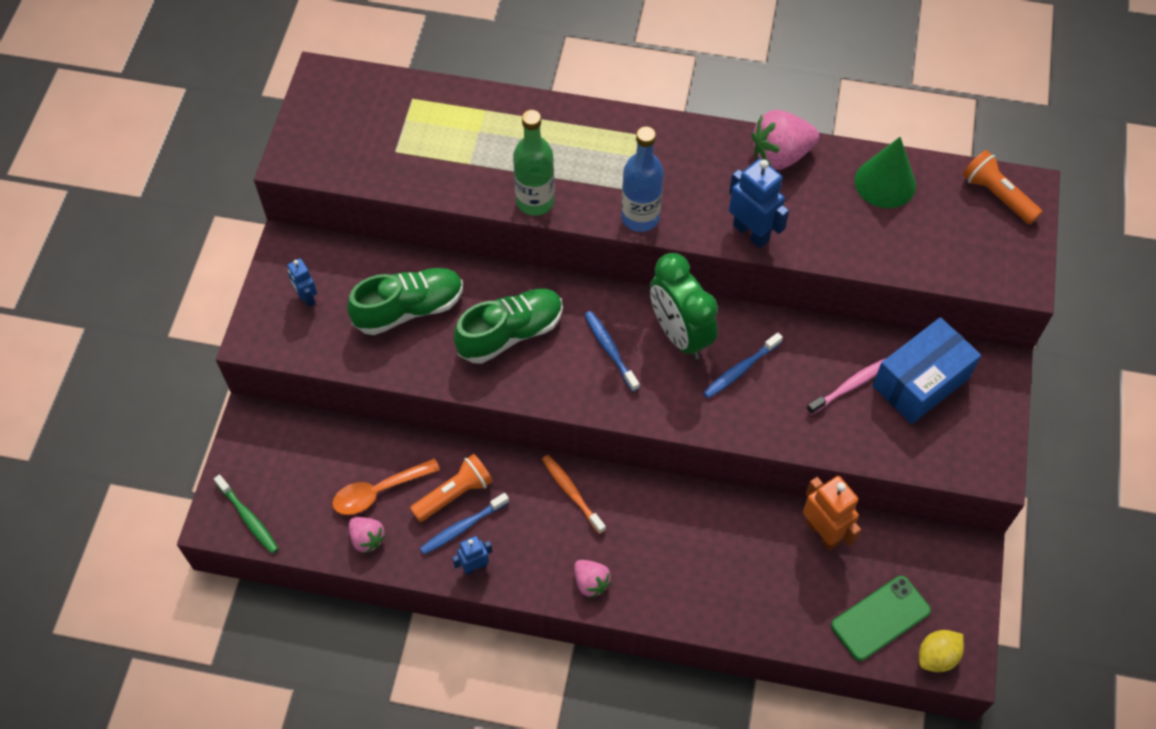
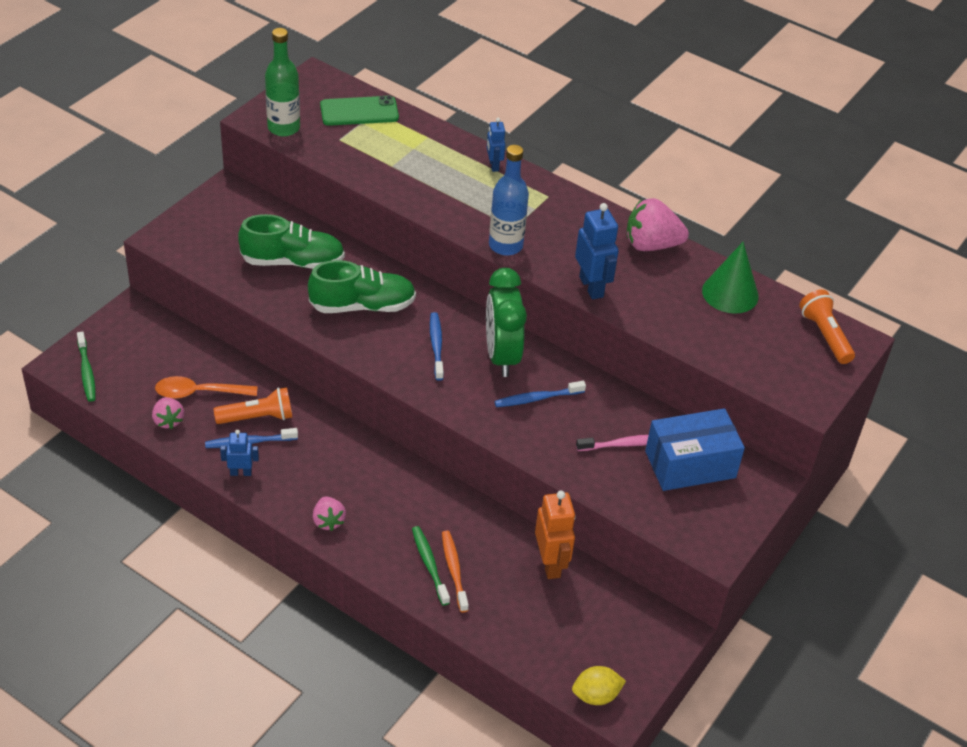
camera: 20 degrees right, 15 degrees down
blue robot [287,258,317,307] -> blue robot moved to [487,118,505,172]
green bottle [513,110,554,216] -> green bottle moved to [265,28,300,137]
orange toothbrush [542,455,606,534] -> orange toothbrush moved to [442,531,469,613]
green phone [831,576,931,661] -> green phone moved to [320,95,399,126]
none -> green toothbrush [412,526,450,606]

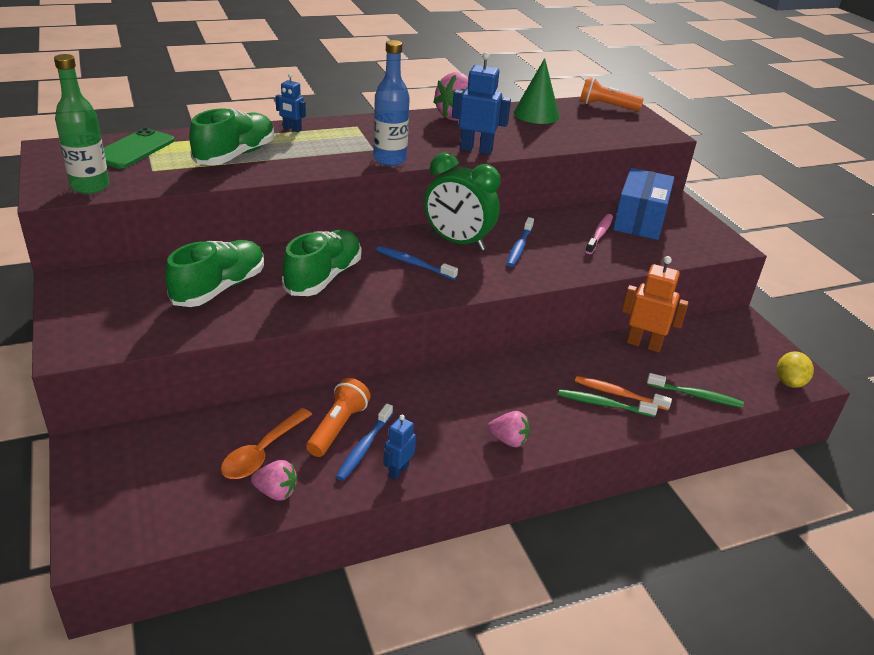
camera: 55 degrees left, 10 degrees down
green toothbrush [77,331,96,402] -> green toothbrush moved to [647,373,744,408]
none -> green shoe [189,108,274,165]

